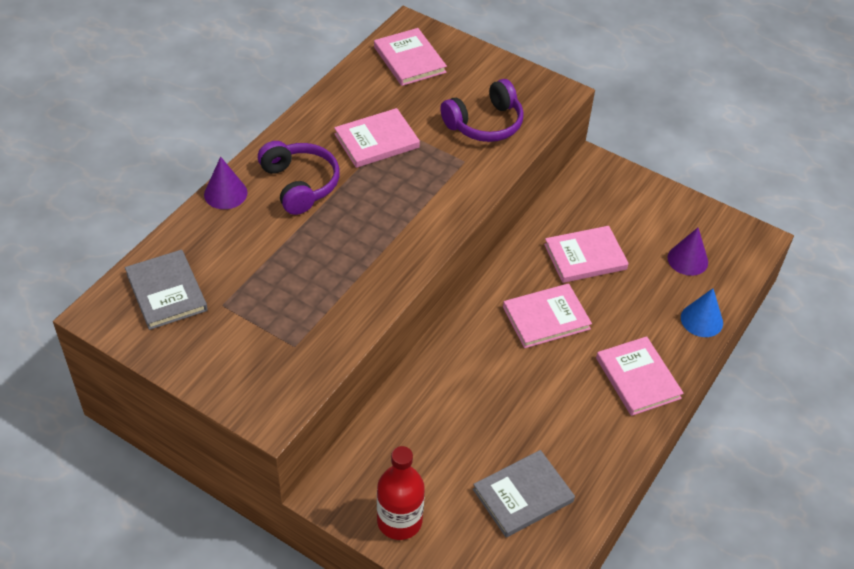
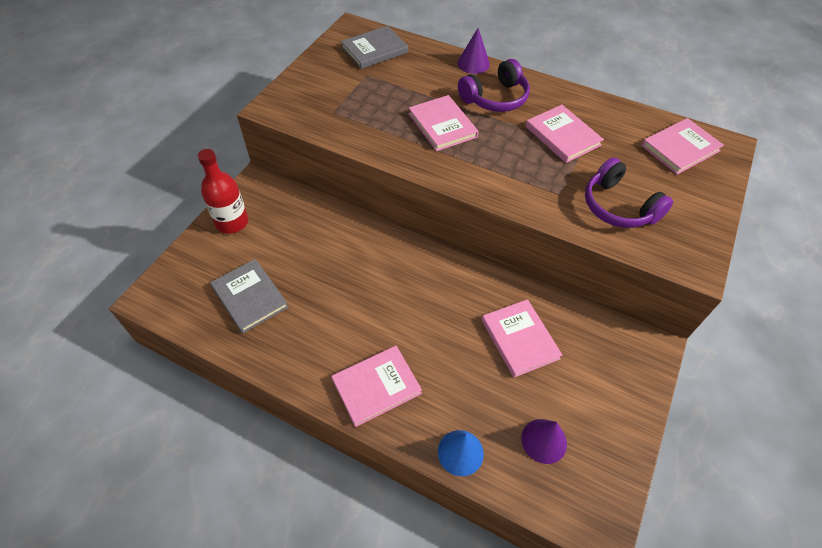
camera: 85 degrees right, 5 degrees up
pink book [503,283,592,348] -> pink book moved to [408,95,479,151]

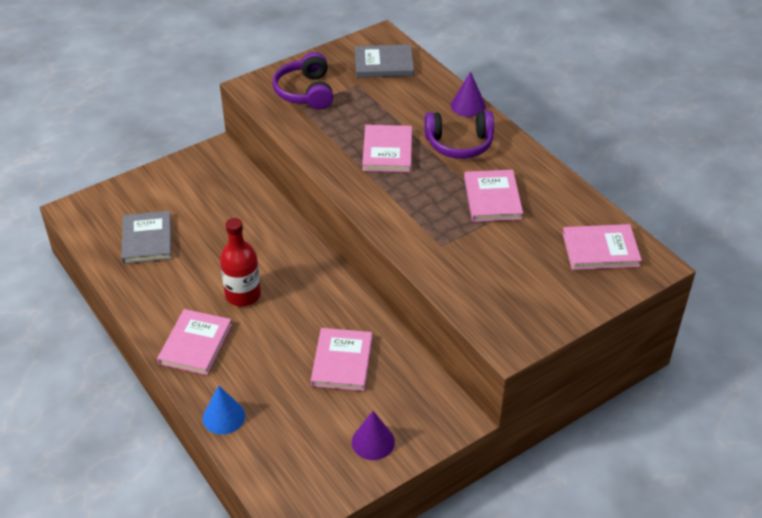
camera: 30 degrees right, 10 degrees down
red bottle [198,149,248,234] -> red bottle moved to [220,218,261,306]
pink book [331,346,422,427] -> pink book turned 75 degrees counterclockwise [157,309,232,375]
purple cone [521,419,567,464] -> purple cone moved to [352,411,395,460]
purple headphones [585,157,673,228] -> purple headphones moved to [272,52,333,110]

